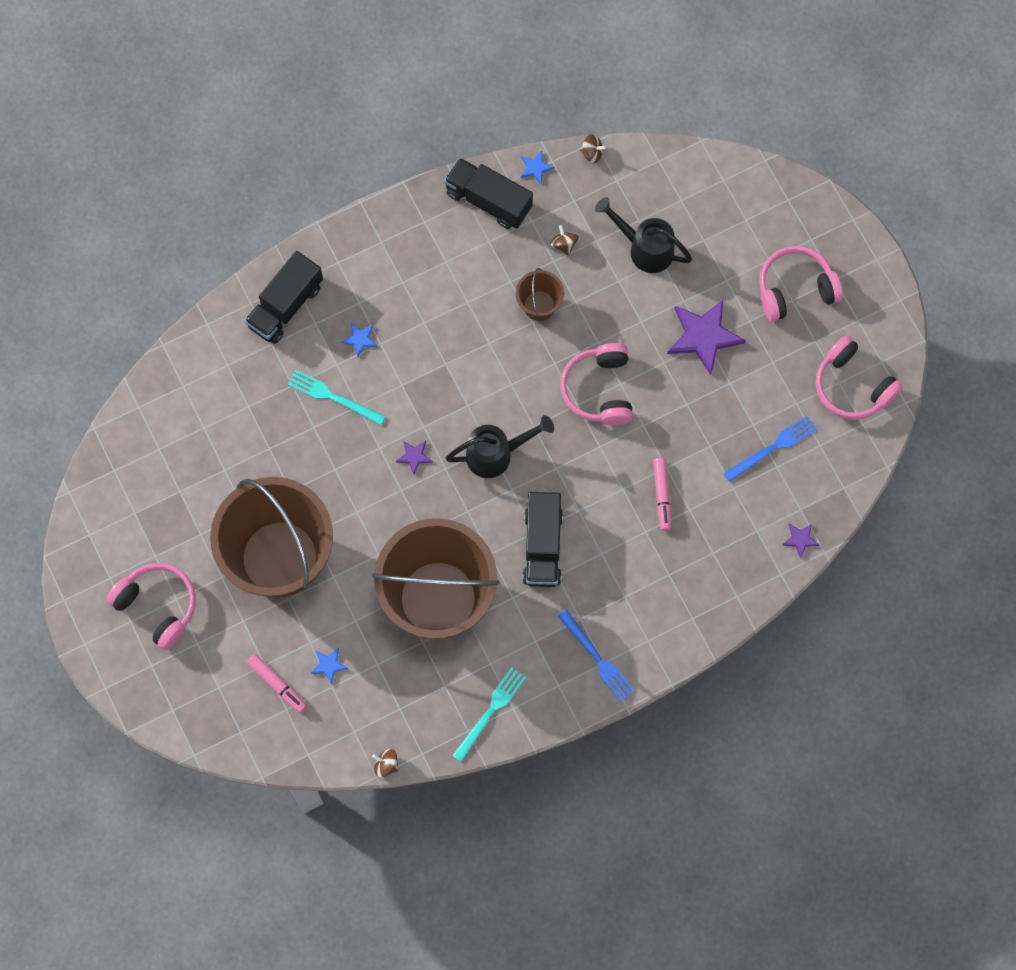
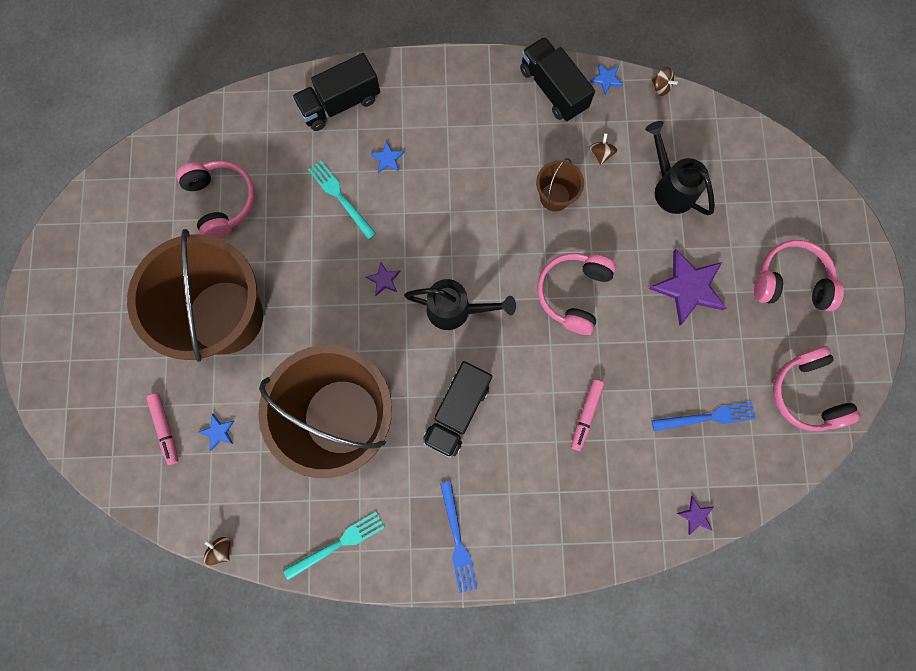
camera: 25 degrees right, 5 degrees up
pink headphones [106,563,196,650] -> pink headphones moved to [176,161,255,239]

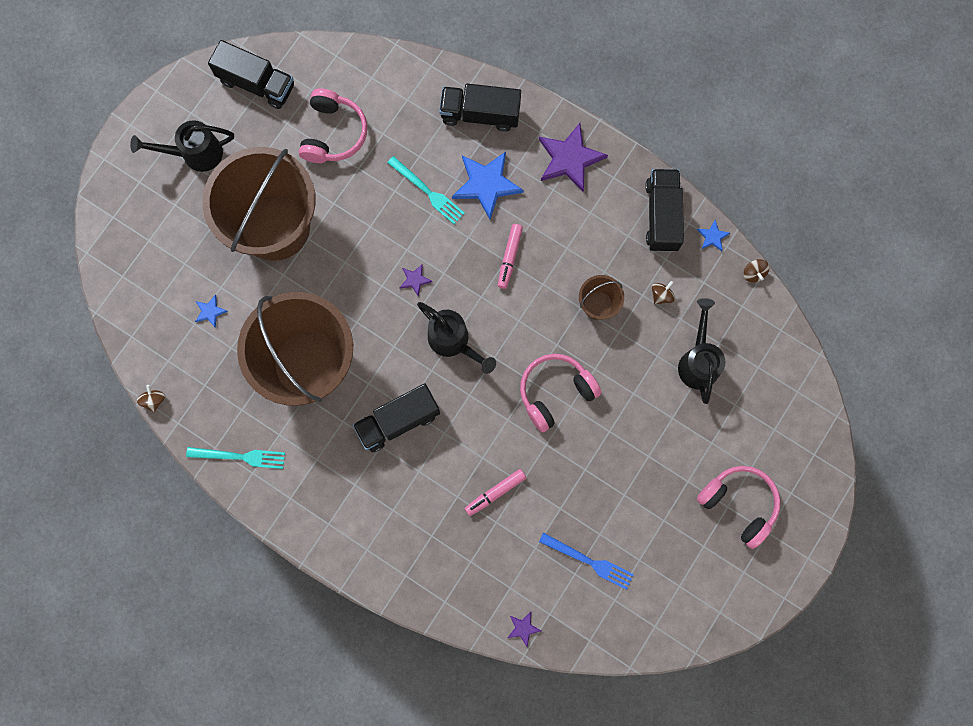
camera: 35 degrees right, 0 degrees up
pink marker [146,393,179,465] -> pink marker moved to [498,224,523,289]
turquoise fork [308,160,376,240] -> turquoise fork turned 135 degrees clockwise [387,156,465,224]
blue star [370,141,405,173] -> blue star [452,152,524,220], size x2.18
blue fork [440,481,477,593] -> none
purple star [649,249,727,326] -> purple star moved to [539,123,608,192]
pink headphones [773,346,861,431] -> none
none -> black watering can [130,120,234,172]
none -> black truck [208,40,294,109]

